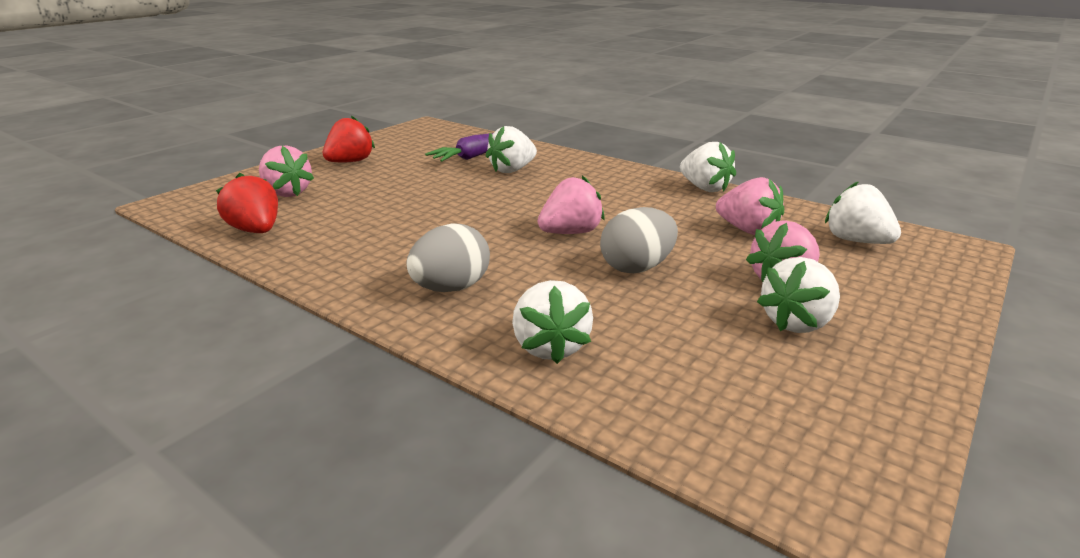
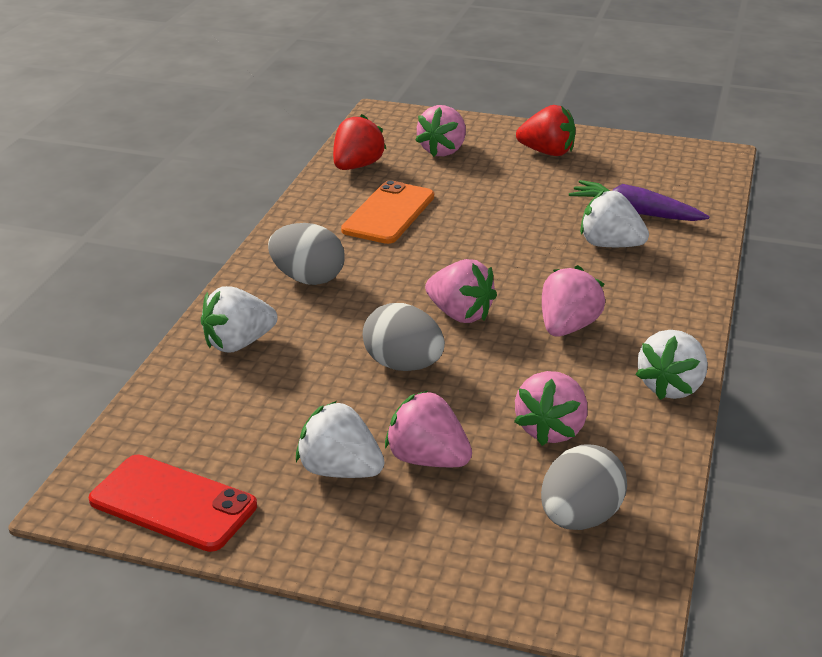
camera: 70 degrees right, 5 degrees up
white strawberry [825,181,901,244] -> grey egg [541,445,627,530]
none -> red phone [89,454,257,552]
none -> orange phone [341,180,434,244]
none -> pink strawberry [542,265,605,337]

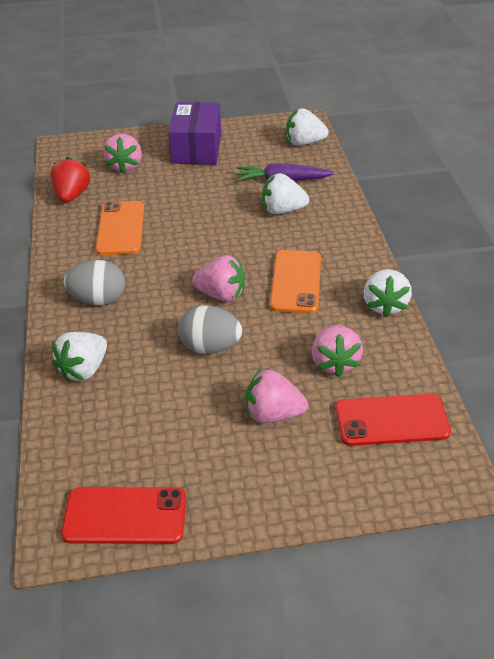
camera: 25 degrees left, 10 degrees up
white strawberry [296,401,385,478] -> white strawberry moved to [286,108,329,146]
red strawberry [516,105,575,156] -> purple box [169,102,221,164]
grey egg [541,445,627,530] -> red phone [335,394,451,446]
pink strawberry [542,265,605,337] -> orange phone [270,250,321,314]

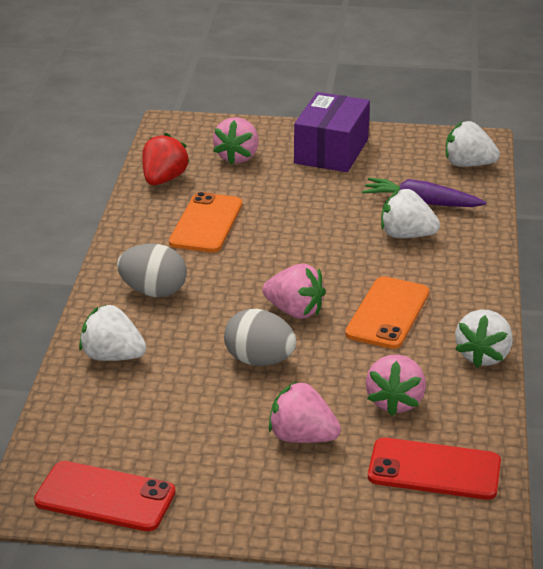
camera: 15 degrees right, 10 degrees down
white strawberry [52,332,107,381] -> white strawberry turned 60 degrees clockwise [79,304,146,361]

